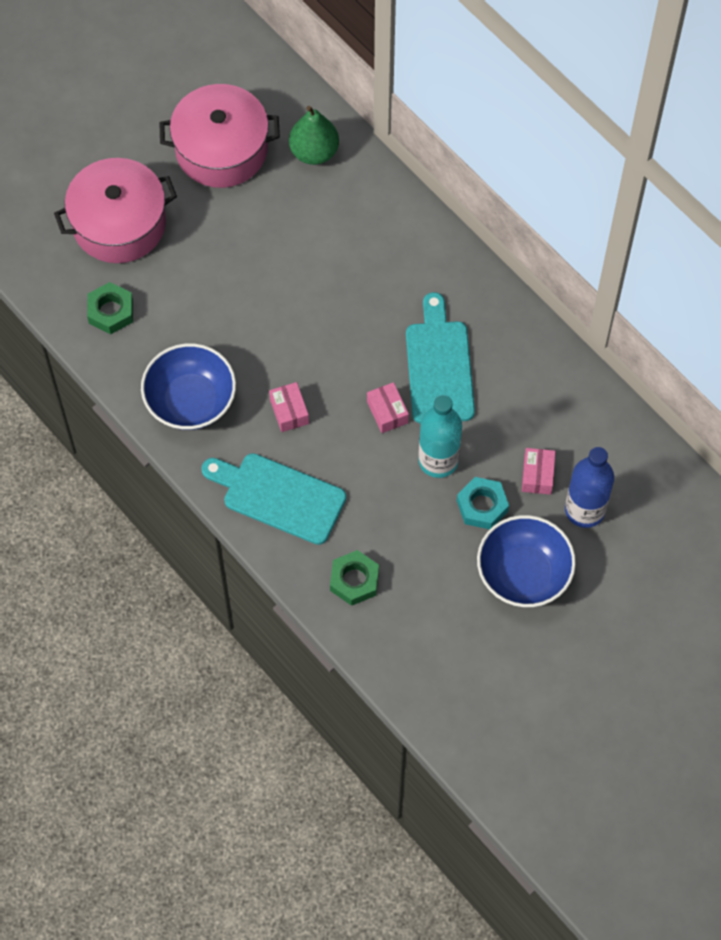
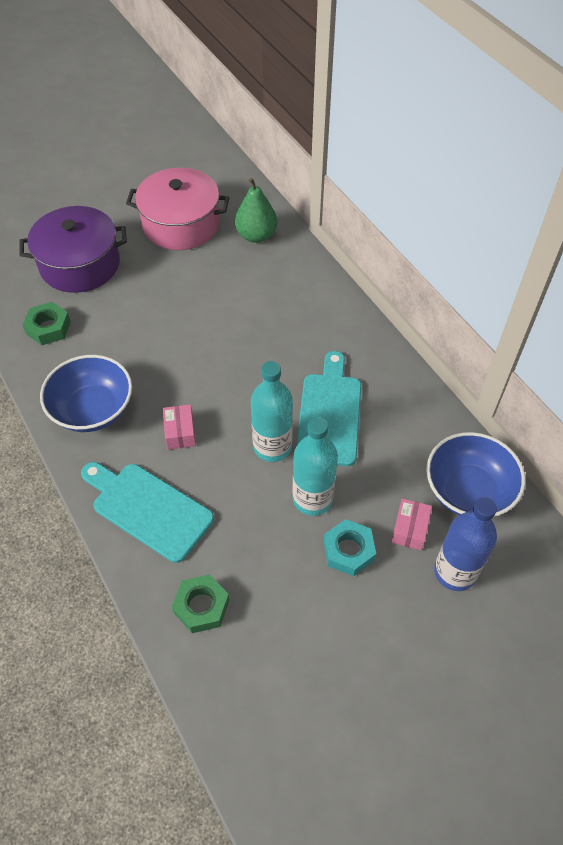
camera: 10 degrees right, 10 degrees down
pink pot [54,158,177,263] -> purple pot [20,206,127,293]
pink box [367,382,409,433] -> turquoise bottle [251,361,293,462]
blue bowl [477,515,576,607] -> blue bowl moved to [426,432,525,517]

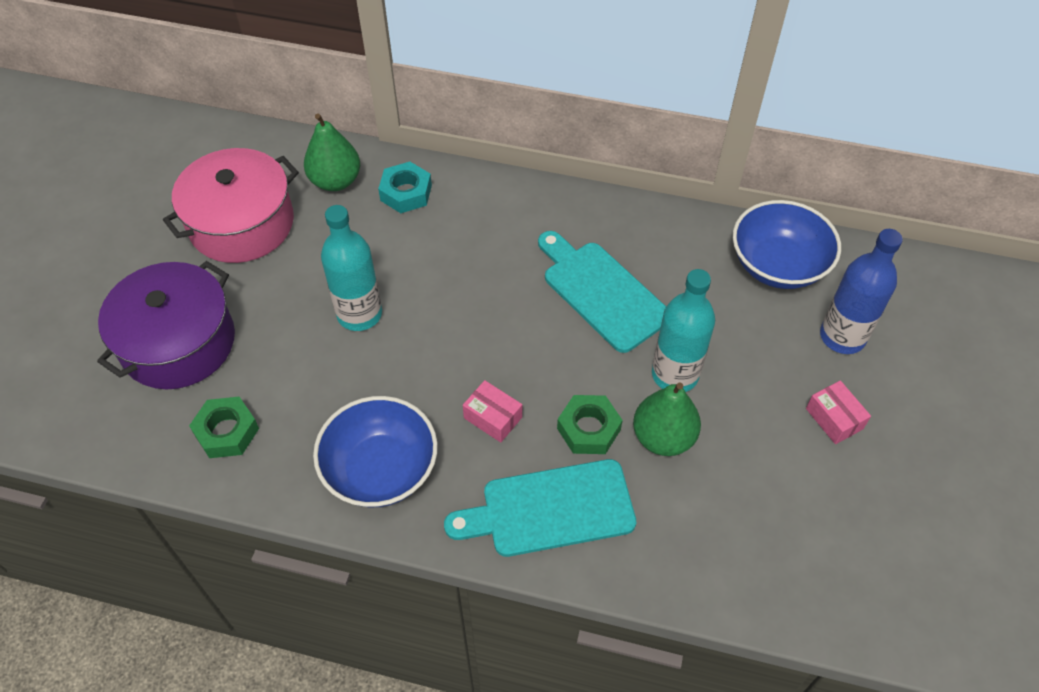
camera: 45 degrees left, 0 degrees up
green nut [172,574,229,633] -> green nut moved to [557,395,623,454]
turquoise bottle [251,361,293,462] -> turquoise bottle moved to [321,205,382,331]
turquoise nut [324,519,376,576] -> turquoise nut moved to [378,162,432,213]
pink box [392,498,432,550] -> pink box moved to [806,380,871,444]
none -> green pear [633,383,701,456]

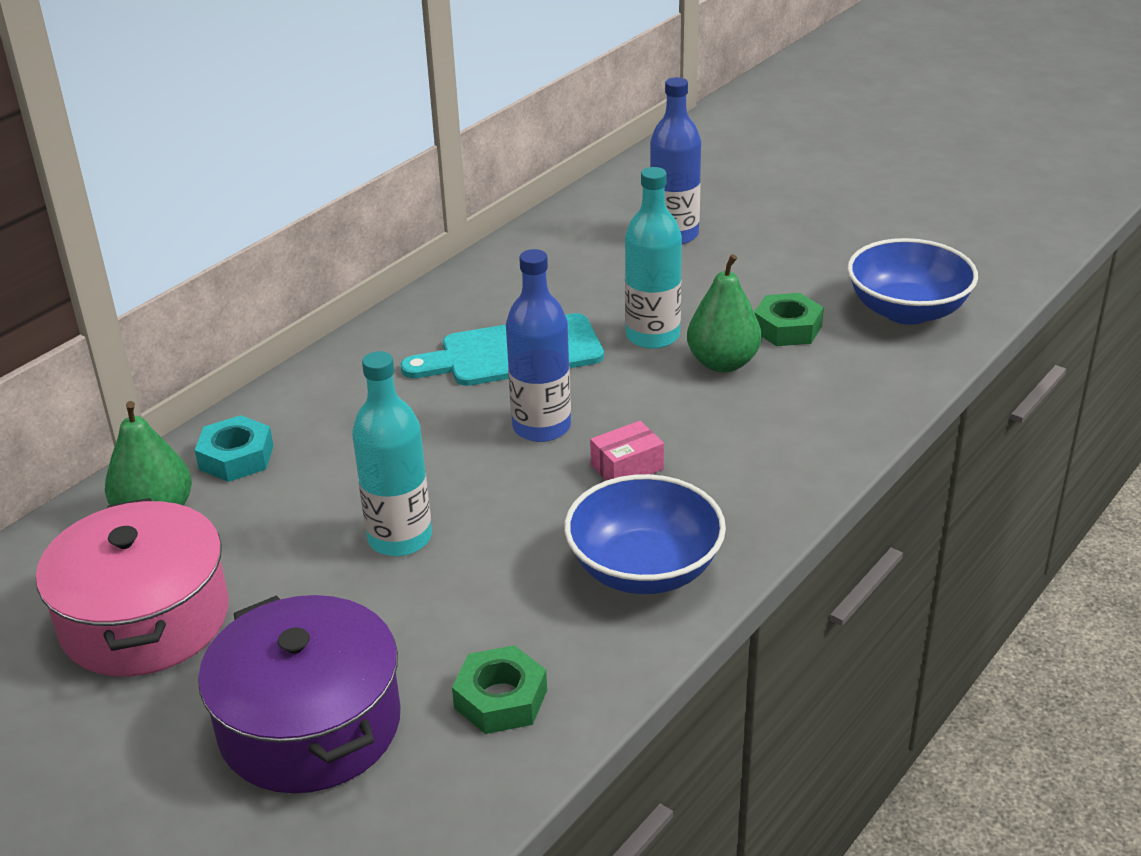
camera: 65 degrees left, 20 degrees down
turquoise cutting board [444,459,636,557] -> none
green nut [557,395,623,454] -> green nut moved to [754,293,824,346]
blue bowl [733,200,841,289] -> blue bowl moved to [847,238,978,325]
pink box [806,380,871,444] -> none
none -> blue bottle [506,249,571,442]

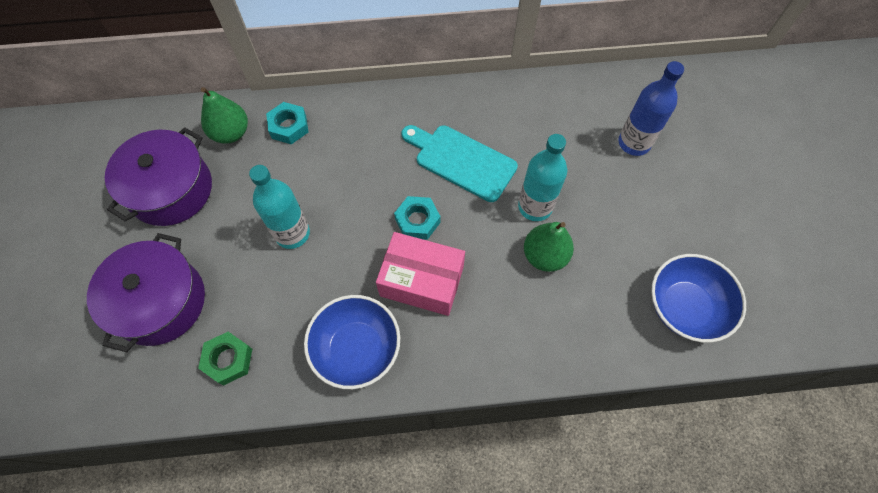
camera: 45 degrees right, 30 degrees up
pink pot [36,498,229,677] -> purple pot [105,127,212,226]
blue bottle [506,249,571,442] -> turquoise nut [394,196,441,240]
pink box [590,421,664,480] -> pink box [376,232,465,316], size x2.03
green nut [754,293,824,346] -> none

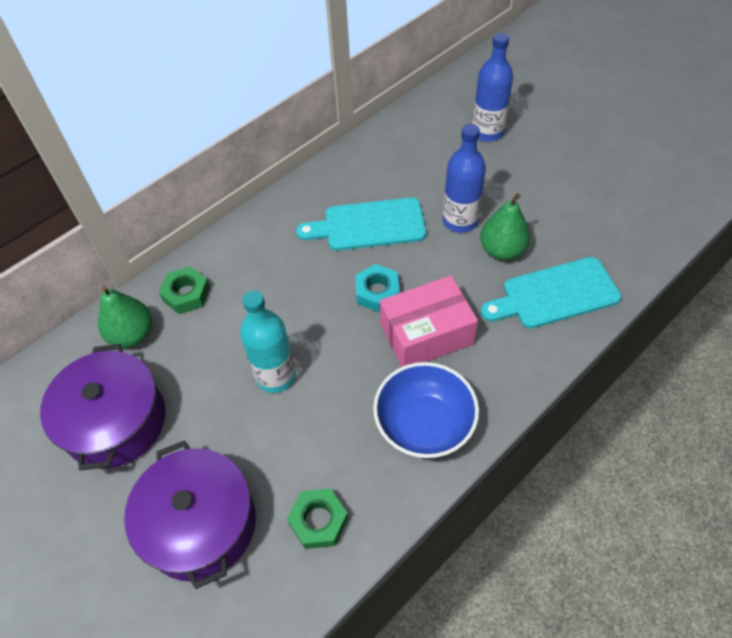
camera: 35 degrees left, 10 degrees down
turquoise nut [266,102,309,144] -> green nut [159,266,210,314]
turquoise bottle [518,134,567,221] -> blue bottle [443,124,486,233]
blue bowl [651,254,746,343] -> none
none -> turquoise cutting board [481,257,621,329]

